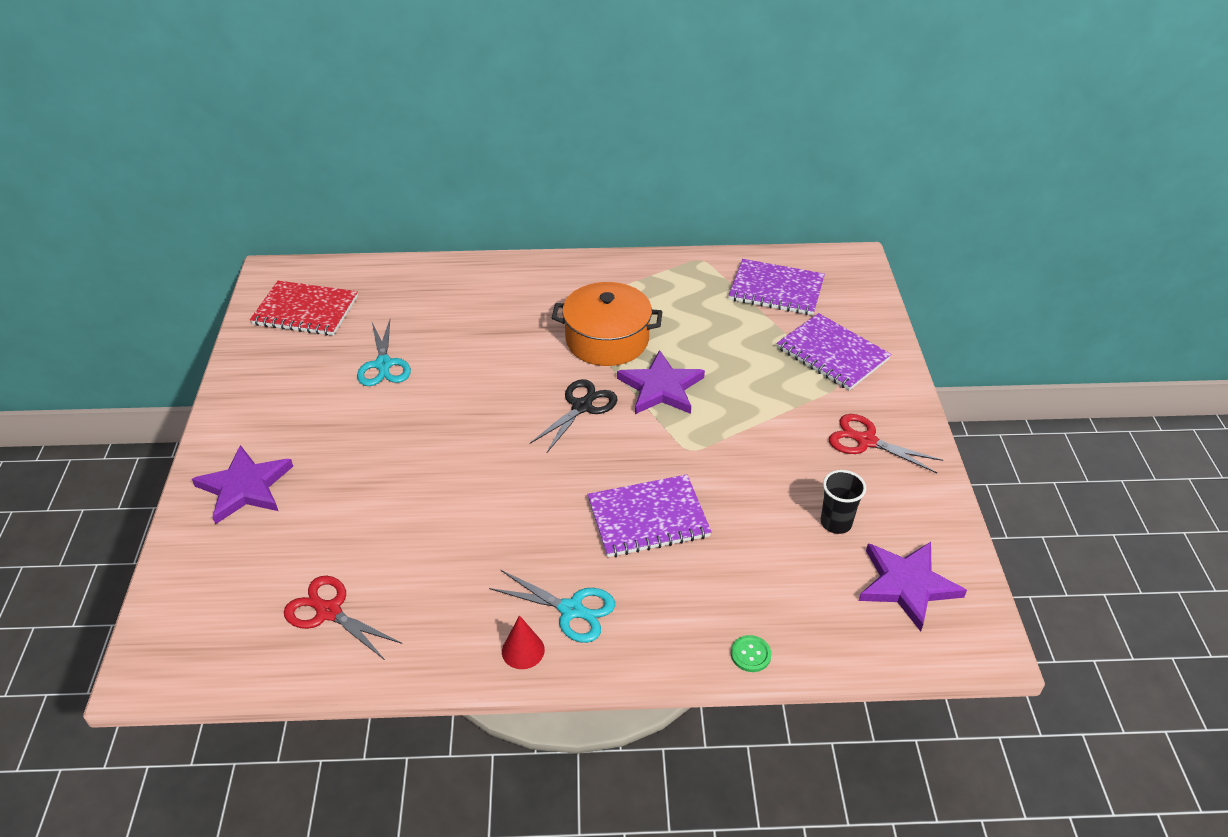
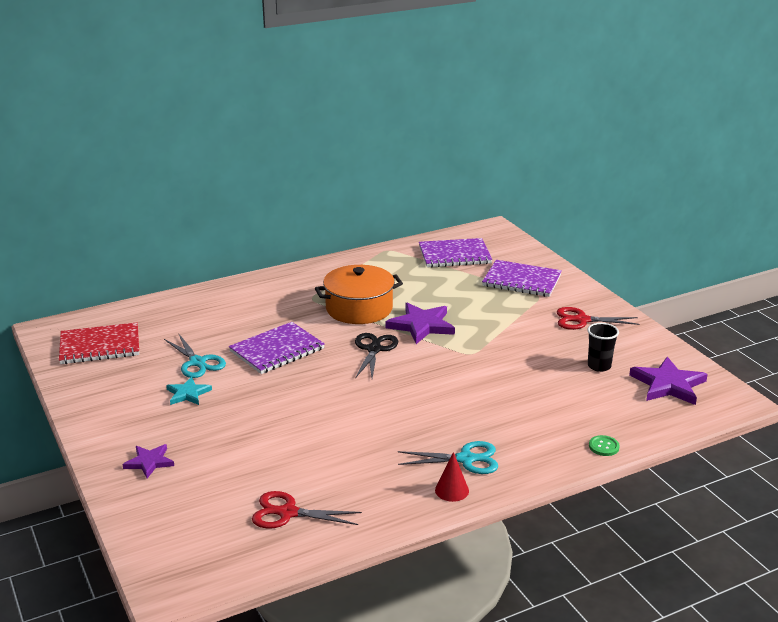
camera: 25 degrees left, 15 degrees down
purple star [192,445,293,524] -> purple star [122,444,174,478], size x0.59
purple notebook [587,474,712,557] -> purple notebook moved to [229,322,325,374]
none -> turquoise star [166,376,212,405]

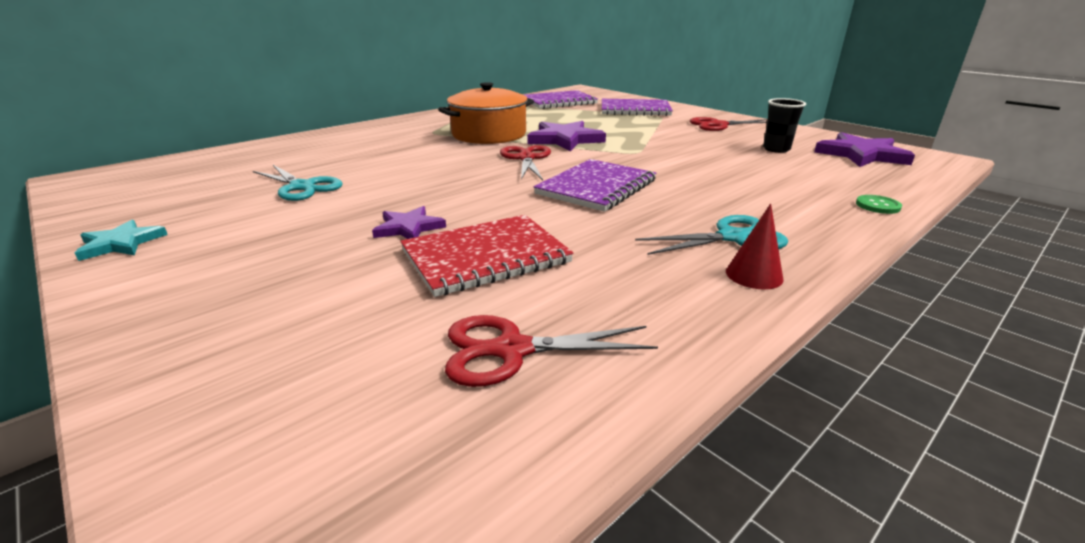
camera: 15 degrees left, 0 degrees up
red notebook [59,323,139,364] -> red notebook moved to [400,215,574,297]
purple star [122,444,174,478] -> purple star moved to [372,206,446,239]
turquoise star [166,376,212,405] -> turquoise star moved to [75,220,168,261]
purple notebook [229,322,325,374] -> purple notebook moved to [533,159,656,212]
black scissors [355,333,398,378] -> red scissors [500,145,551,180]

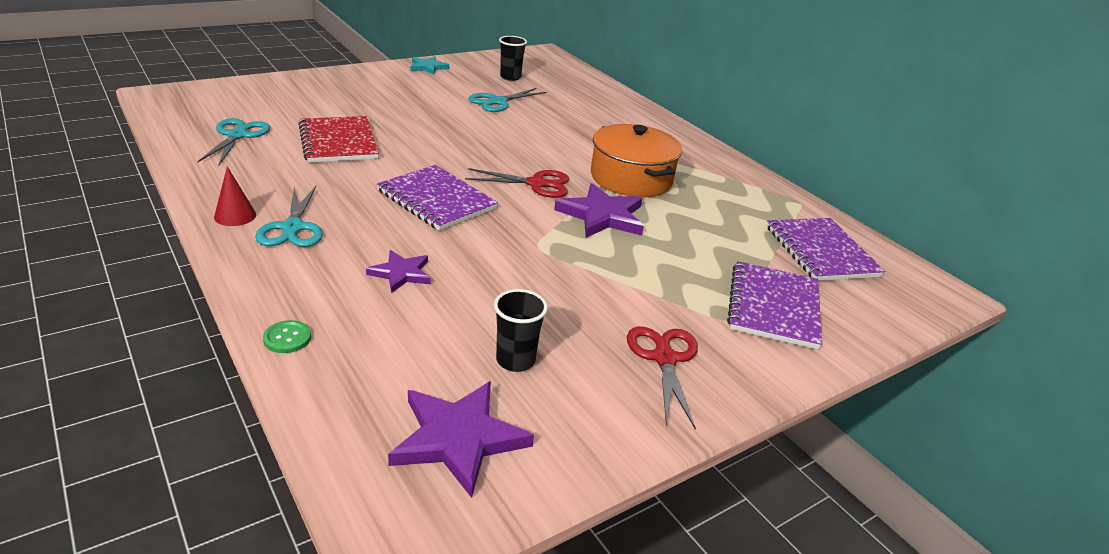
camera: 95 degrees right, 5 degrees up
purple star [372,206,446,239] -> purple star moved to [366,250,431,293]
red scissors [445,315,658,387] -> turquoise scissors [198,118,270,165]
none -> black cup [499,36,527,81]

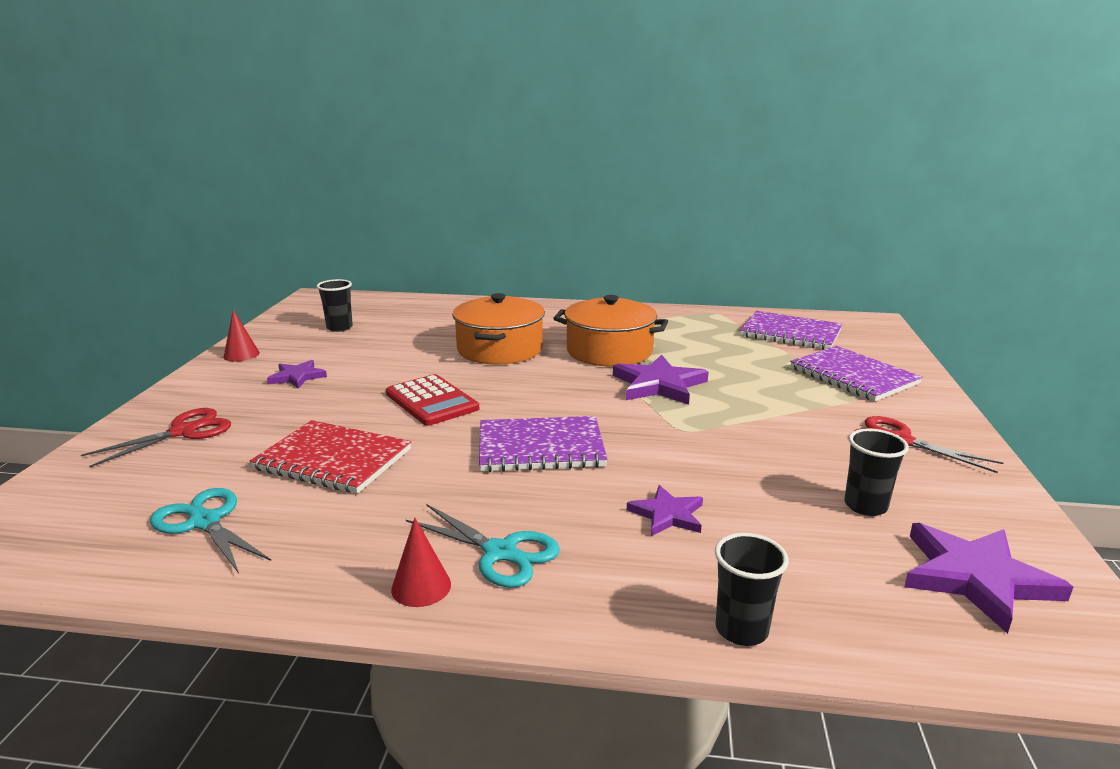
camera: 45 degrees left, 10 degrees down
green button [263,320,311,353] -> black cup [715,533,789,646]
turquoise star [411,56,449,75] -> red cone [223,310,260,361]
red scissors [465,168,569,198] -> red scissors moved to [81,408,231,467]
turquoise scissors [468,88,546,112] -> none
none -> purple star [267,360,327,389]
none -> red calculator [386,374,479,426]
none -> orange pot [452,293,545,364]

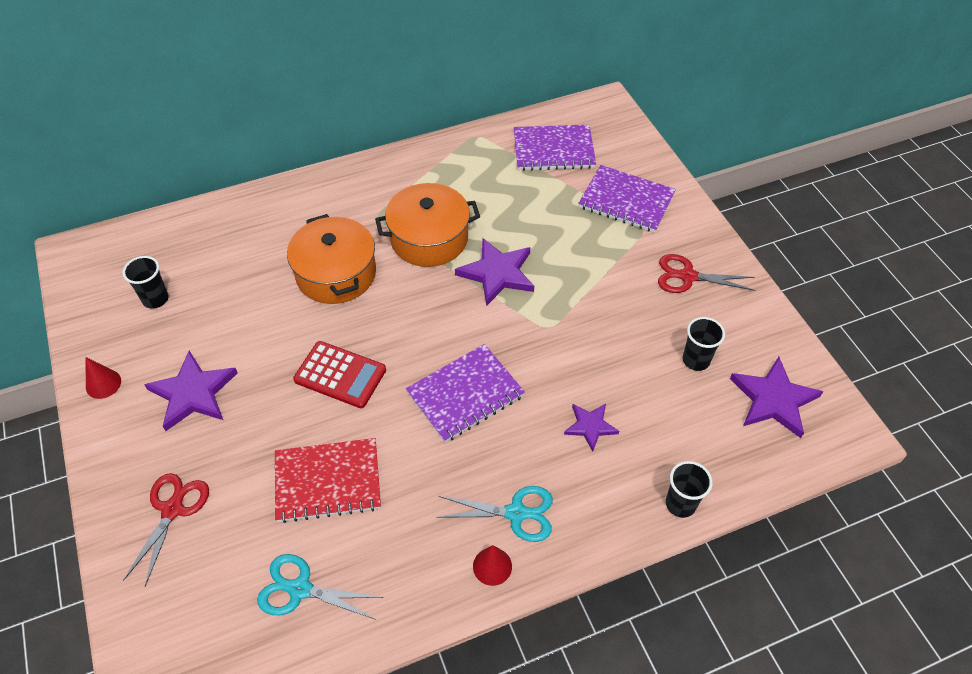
camera: 30 degrees left, 30 degrees up
purple star [267,360,327,389] -> purple star [144,351,238,431], size x1.69

